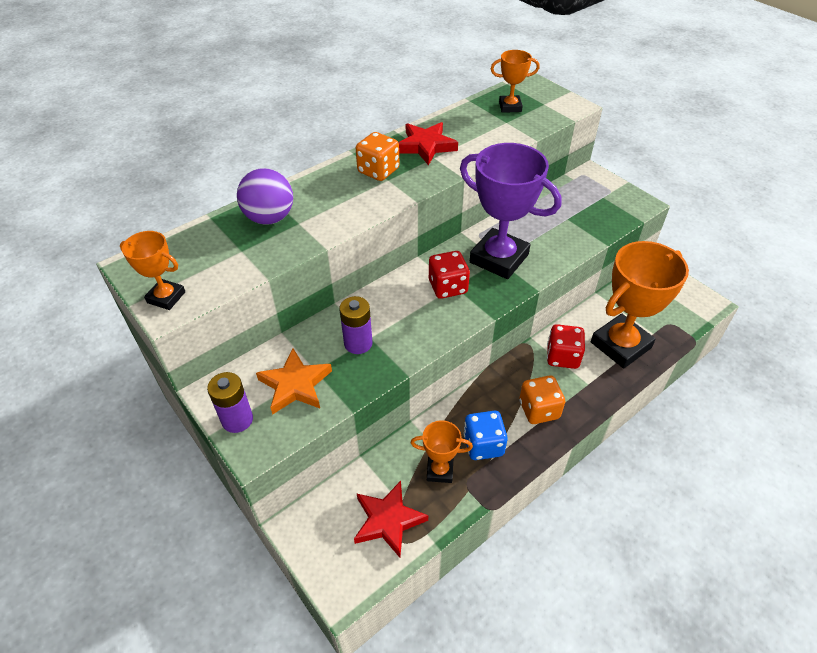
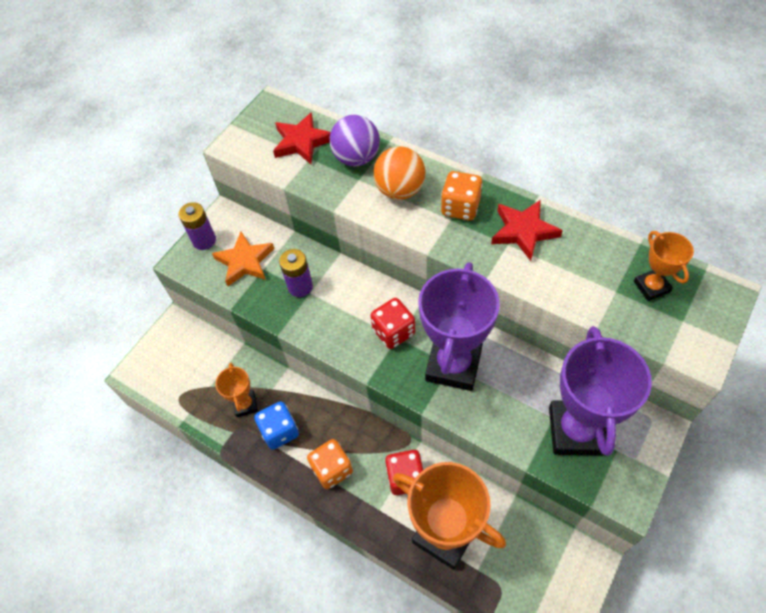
camera: 75 degrees right, 10 degrees up
orange trophy [120,231,186,310] -> none
red star [354,481,428,558] -> red star moved to [273,112,331,164]
none -> orange ball [373,146,426,200]
none -> purple trophy [549,326,652,456]

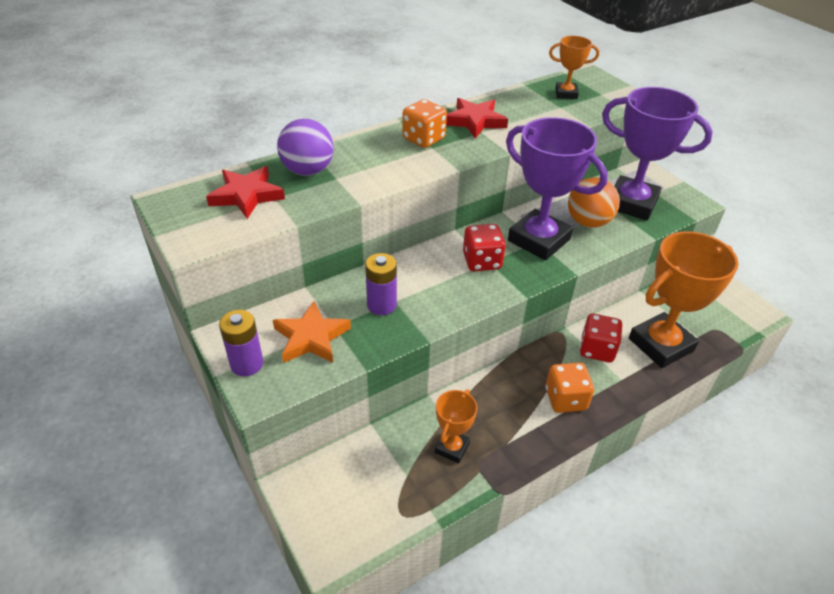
camera: 70 degrees left, 15 degrees down
orange trophy [215,363,258,417] -> orange trophy turned 75 degrees counterclockwise [435,389,477,463]
blue dice [254,401,299,450] -> none
orange ball [373,146,426,200] -> orange ball moved to [568,177,620,228]

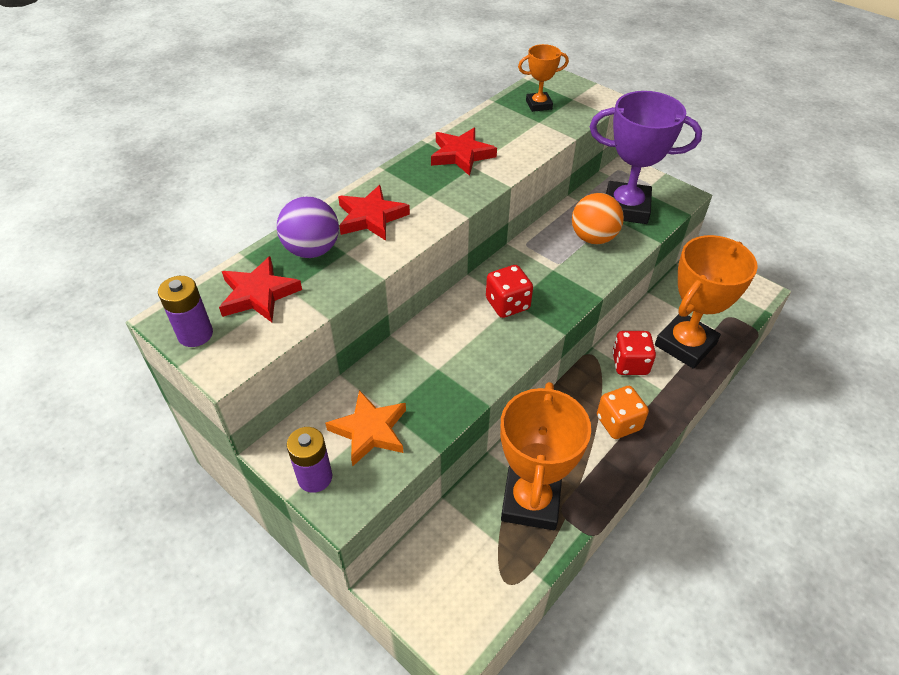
camera: 15 degrees left, 5 degrees up
purple battery [365,253,397,315] -> purple battery moved to [158,276,213,347]
orange dice [402,99,447,148] -> none
orange trophy [435,389,477,463] -> orange trophy [500,382,591,530], size x1.99
purple trophy [506,117,608,260] -> none
none -> red star [338,185,410,241]

